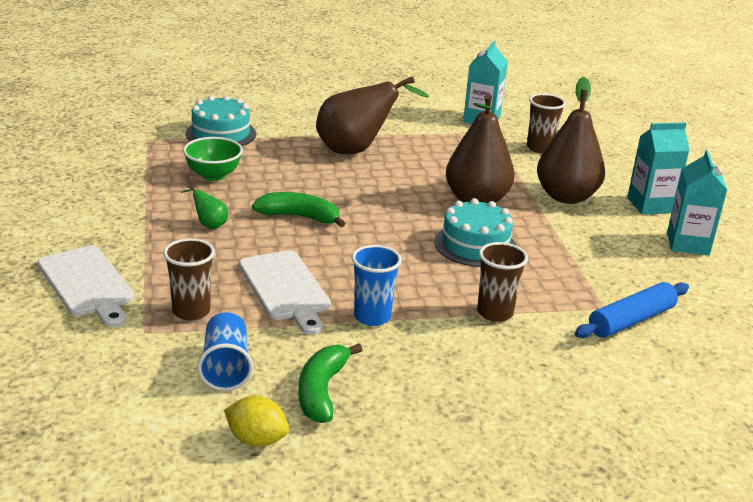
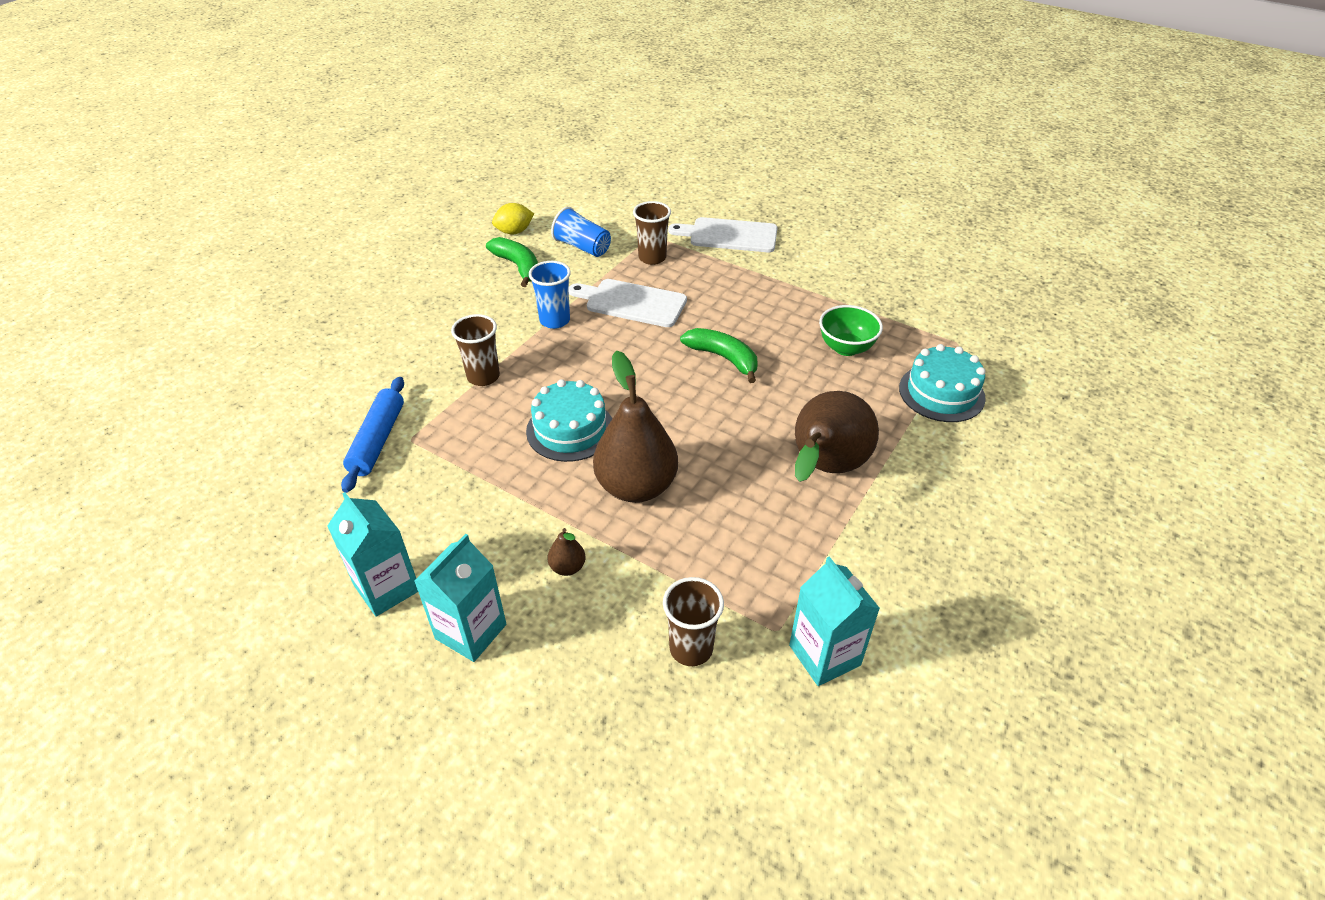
camera: 135 degrees right, 15 degrees up
green pear [181,185,228,229] -> none
green banana [252,192,345,227] -> green banana turned 105 degrees counterclockwise [680,328,758,383]
brown pear [537,77,605,204] -> brown pear [547,528,585,576], size x0.42

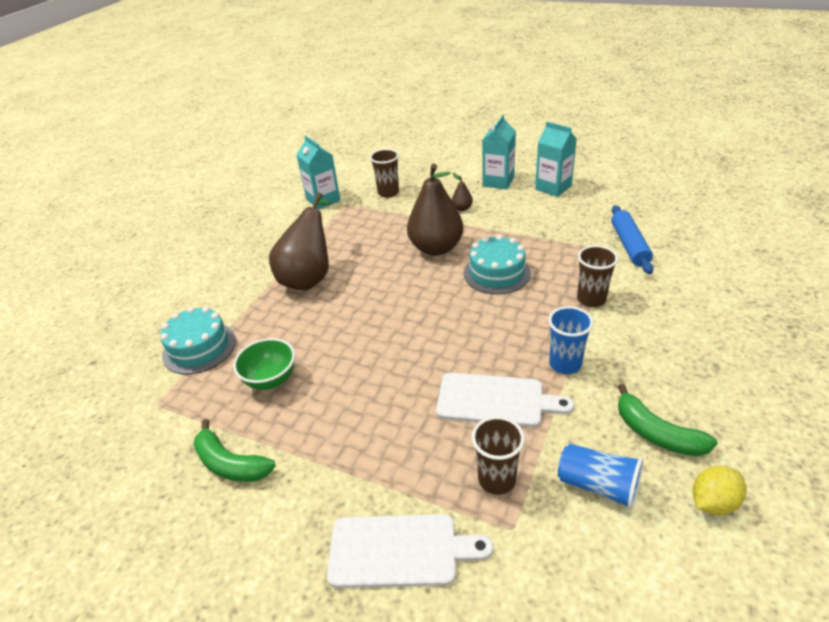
camera: 175 degrees right, 5 degrees down
green banana [680,328,758,383] -> green banana moved to [193,419,276,482]

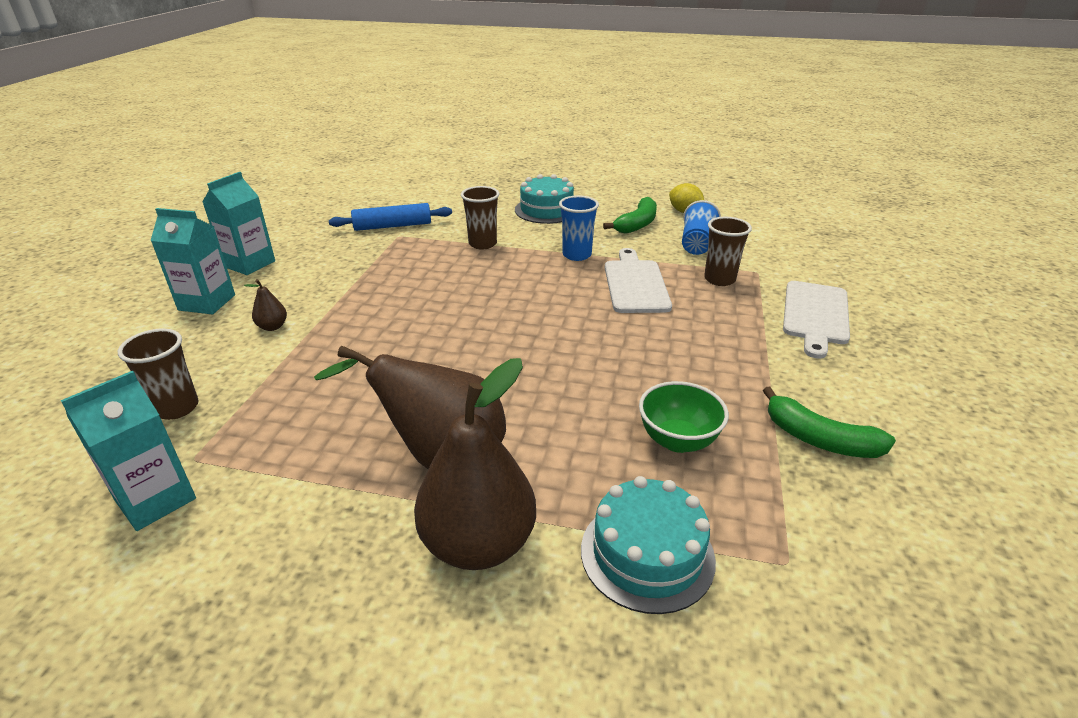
camera: 105 degrees left, 5 degrees down
green banana [193,419,276,482] -> green banana turned 105 degrees clockwise [763,387,896,458]
white cutting board [327,514,493,588] -> white cutting board turned 150 degrees counterclockwise [783,281,850,359]
brown pear [407,164,463,256] -> brown pear moved to [414,358,536,570]
turquoise cake [464,235,531,294] -> turquoise cake moved to [515,174,574,224]

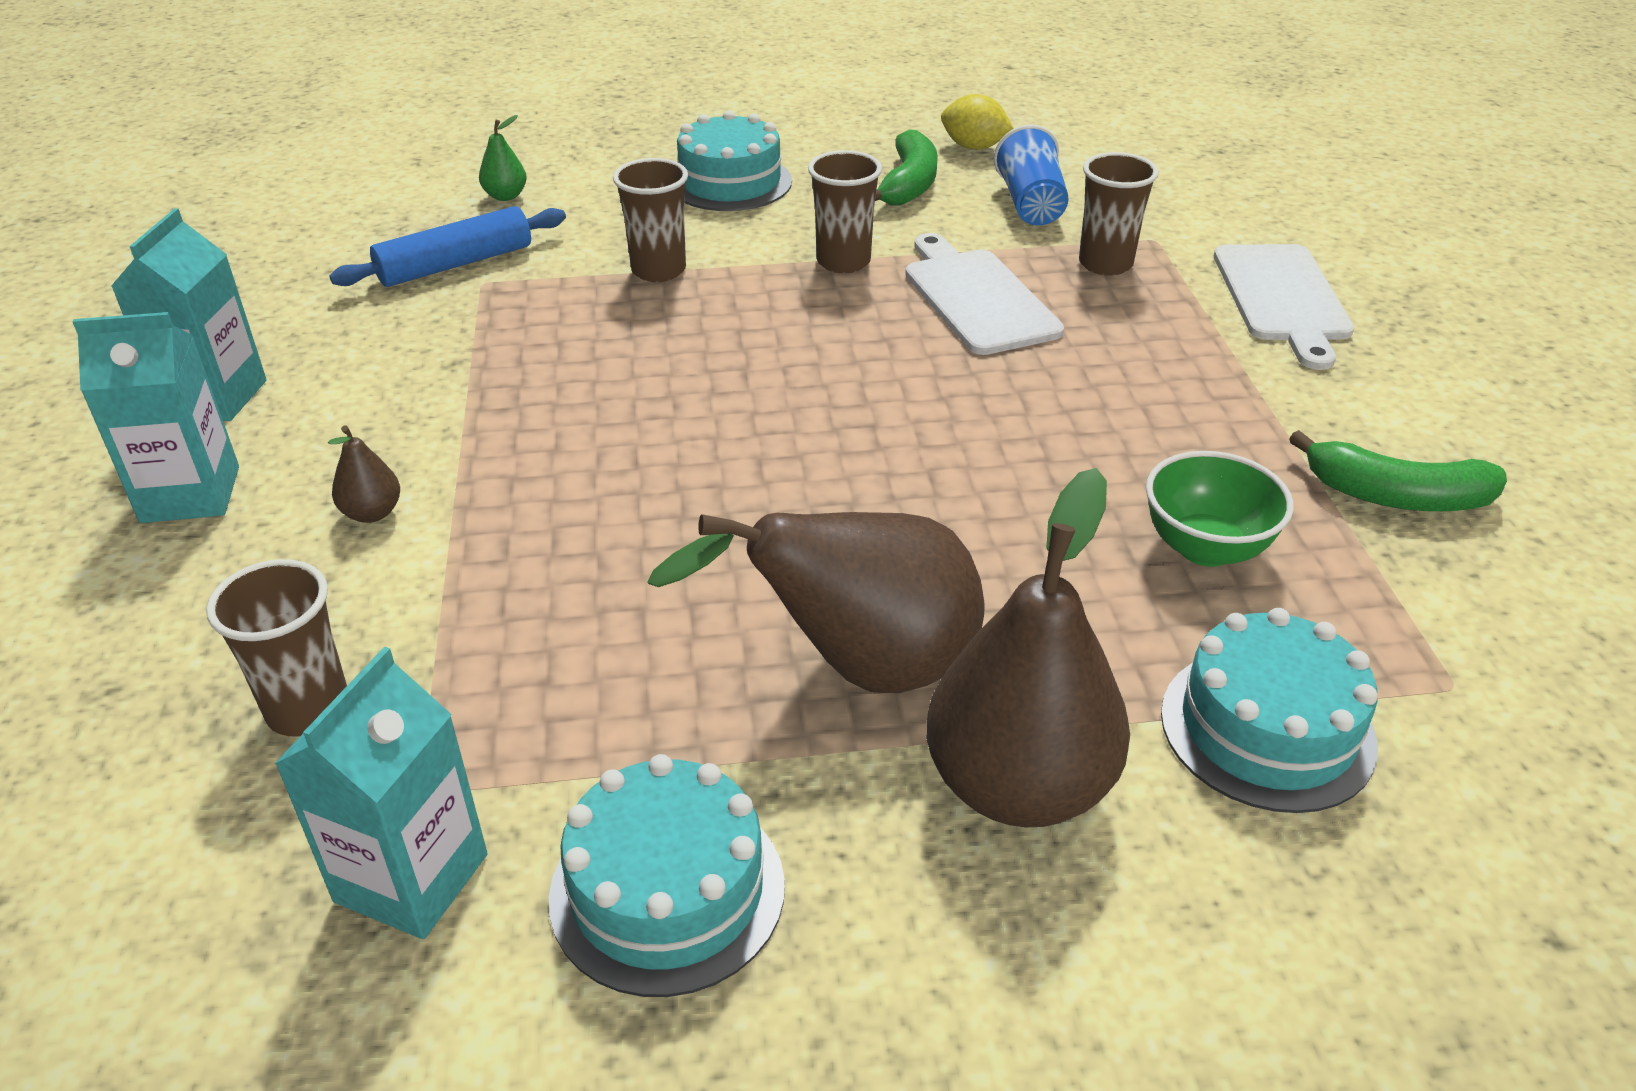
camera: 20 degrees left, 5 degrees up
blue cup [559,195,599,261] -> brown cup [808,150,882,274]
none -> green pear [479,115,527,201]
none -> turquoise cake [549,754,785,997]

